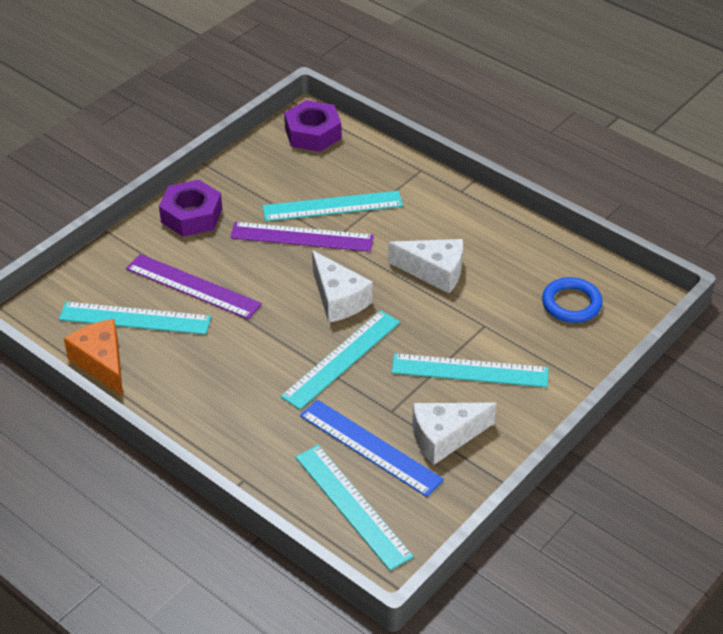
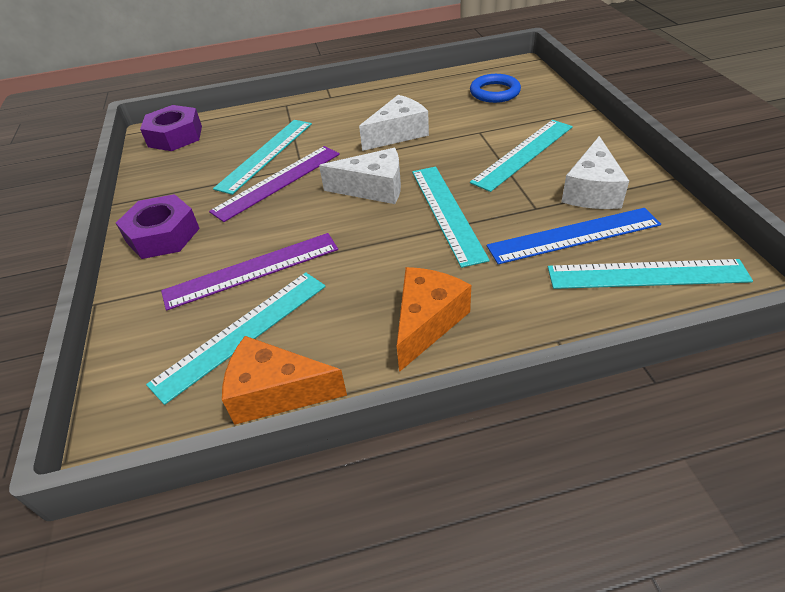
camera: 50 degrees left, 0 degrees up
none -> orange cheese [397,267,471,372]

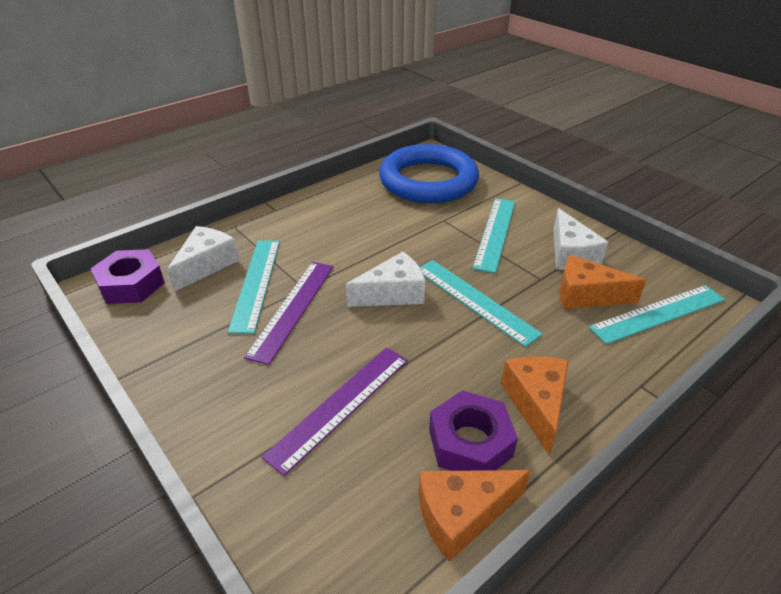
camera: 30 degrees left, 5 degrees down
purple nut [116,194,200,259] -> purple nut moved to [429,390,518,471]
turquoise ruler [146,272,326,405] -> none
white cheese [359,95,429,151] -> white cheese moved to [167,226,239,292]
blue ring [470,74,521,103] -> blue ring [379,144,479,203], size x2.14
blue ruler [487,208,661,264] -> orange cheese [560,255,646,309]

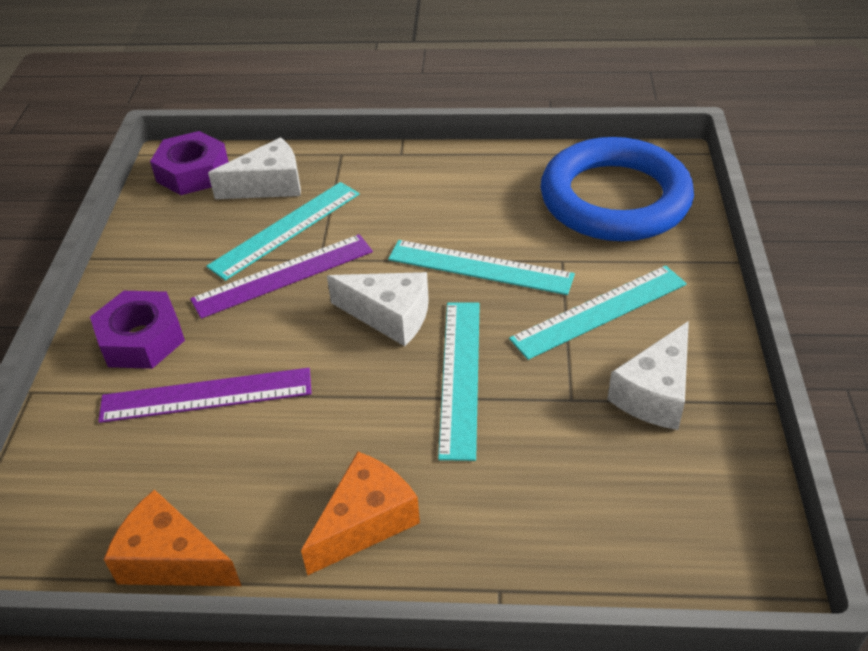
camera: 45 degrees right, 5 degrees up
purple nut [429,390,518,471] -> purple nut moved to [90,291,185,369]
orange cheese [560,255,646,309] -> none
turquoise ruler [589,285,725,344] -> turquoise ruler moved to [388,240,575,295]

